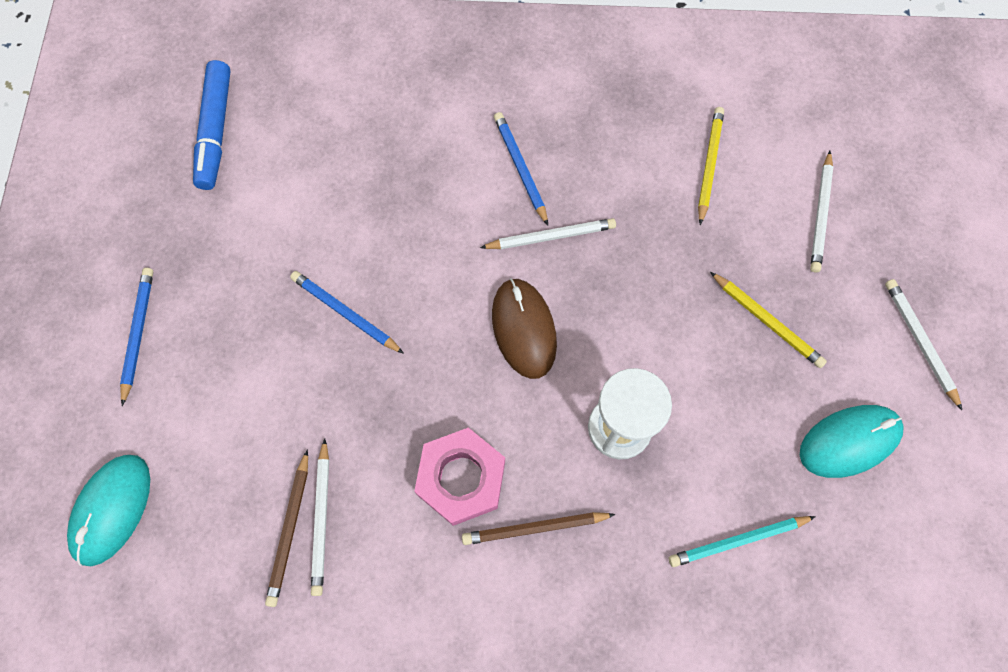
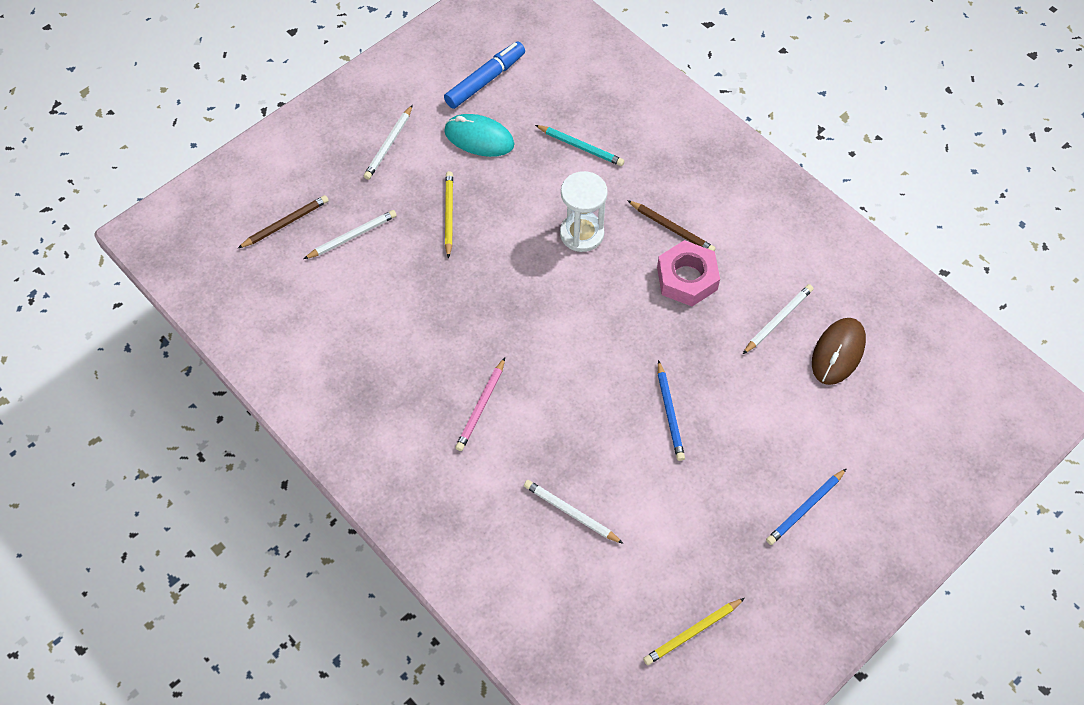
camera: 135 degrees left, 10 degrees down
turquoise mouse [67,455,150,566] -> none
blue marker [193,60,231,190] -> blue marker moved to [444,42,525,109]
brown pencil [265,449,308,607] -> brown pencil moved to [238,195,329,248]
white pencil [480,218,616,249] -> white pencil moved to [524,480,624,544]
brown mouse [492,278,557,379] -> brown mouse moved to [812,318,866,385]
blue pencil [494,112,548,225] -> pink pencil [455,358,505,451]
yellow pencil [698,107,724,225] -> yellow pencil moved to [643,598,745,665]

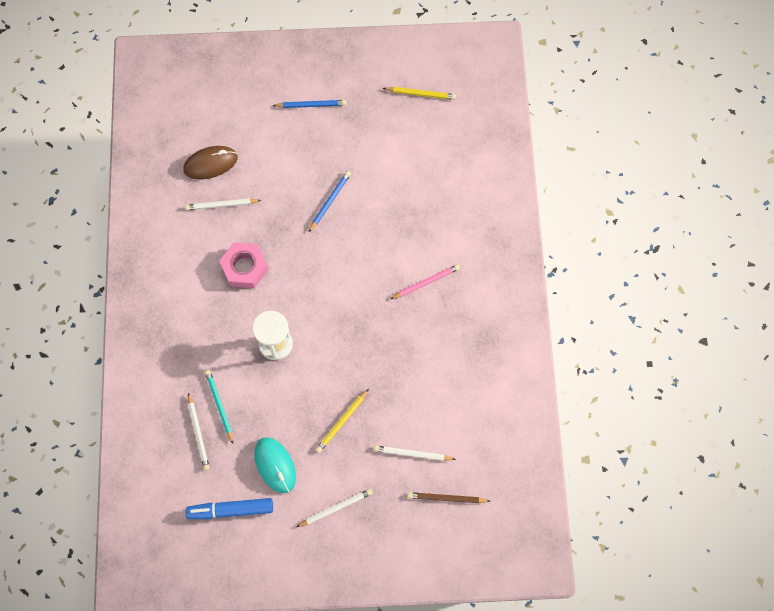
camera: 140 degrees left, 10 degrees up
white pencil [524,480,624,544] -> white pencil moved to [188,393,210,470]
brown pencil [627,200,716,251] -> none

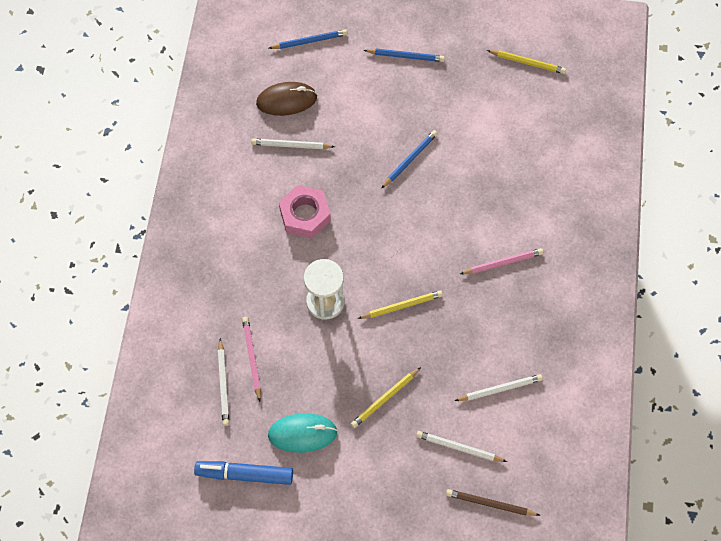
camera: 10 degrees right, 5 degrees down
turquoise pencil [205,370,233,444] -> pink pencil [242,317,261,402]
turquoise mouse [254,437,296,493] -> turquoise mouse turned 75 degrees counterclockwise [268,413,338,453]
white pencil [297,489,373,527] -> white pencil moved to [455,374,543,401]
none -> blue pencil [269,29,347,49]
none -> yellow pencil [358,290,443,319]

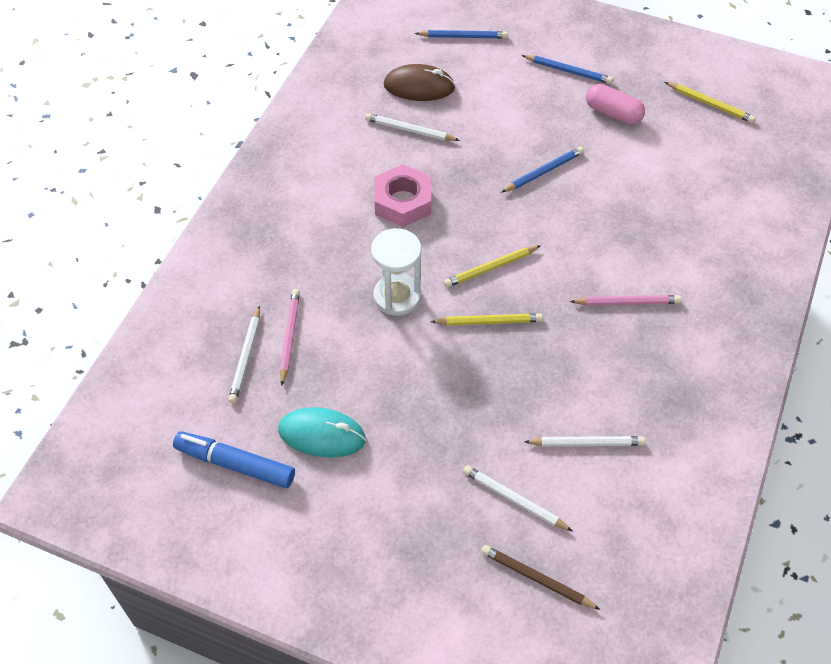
camera: 15 degrees right, 10 degrees down
yellow pencil [350,367,421,428] -> yellow pencil moved to [444,245,541,287]
none -> pink capsule [586,84,645,125]

